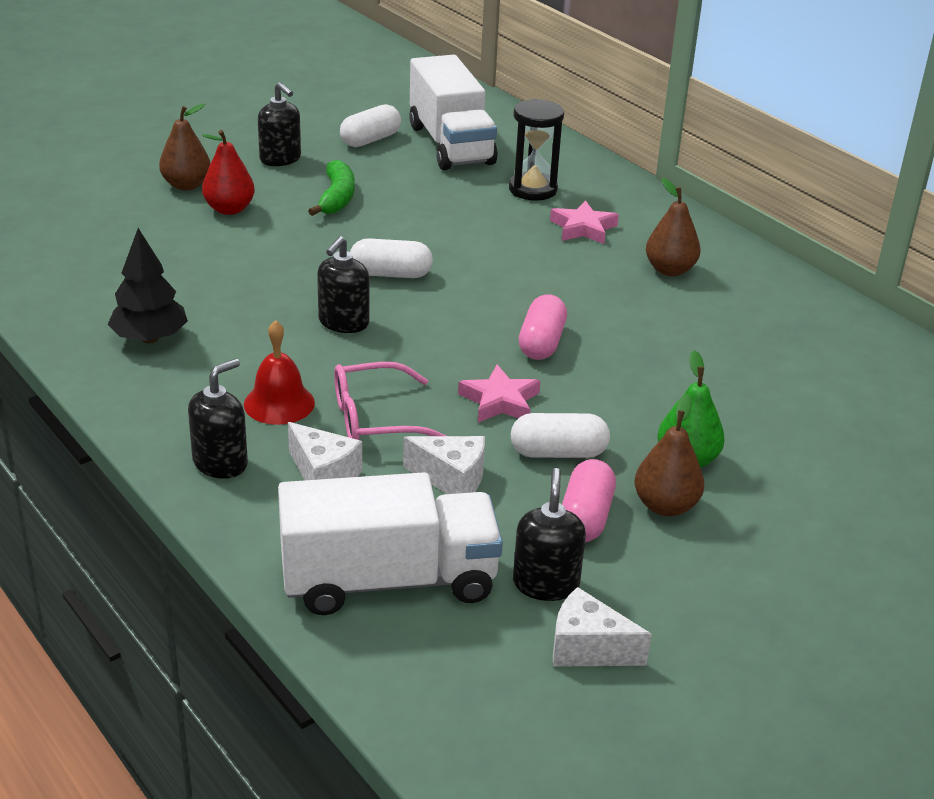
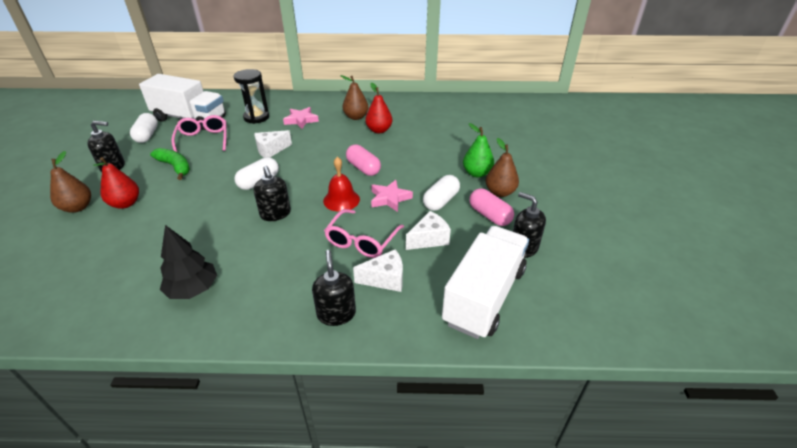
camera: 50 degrees left, 5 degrees up
red bell [244,320,315,425] -> red bell moved to [323,157,360,212]
white cheese [553,587,652,667] -> white cheese moved to [255,130,292,158]
none -> pink glasses [171,115,227,152]
none -> red pear [365,83,392,133]

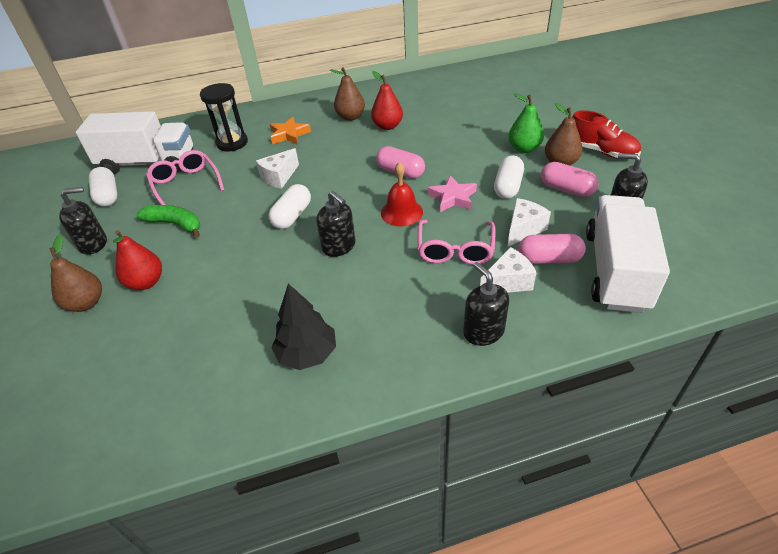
camera: 15 degrees left, 5 degrees up
pink star [283,107,319,129] -> orange star [270,117,311,145]
none -> pink capsule [518,234,586,264]
none -> red shoe [572,110,641,159]

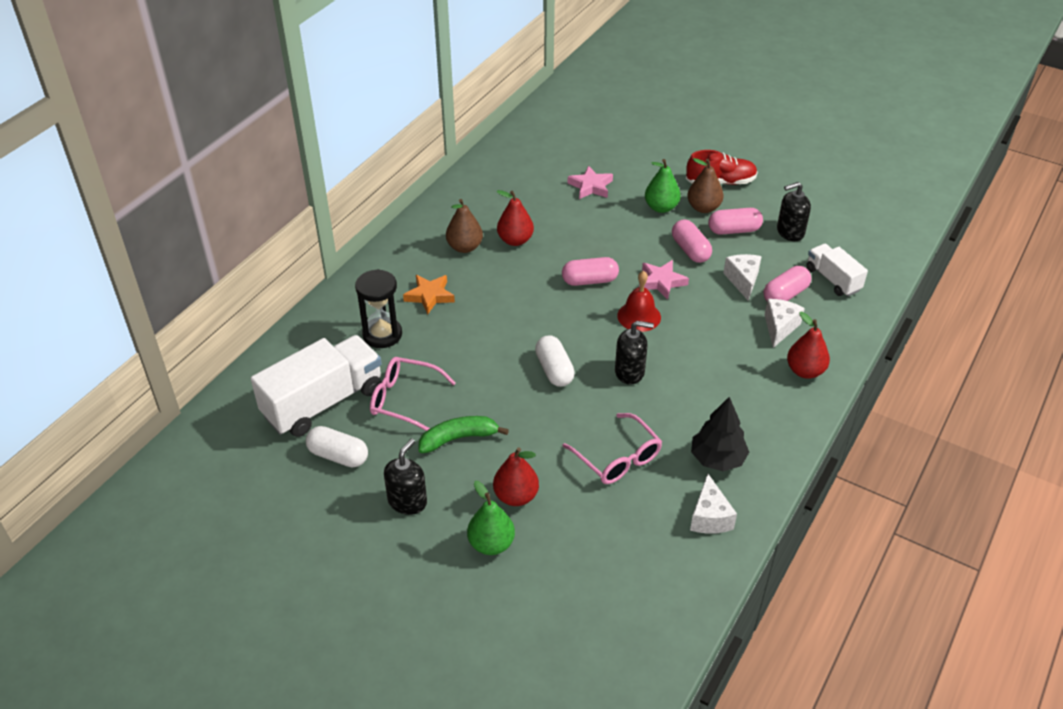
camera: 45 degrees left, 0 degrees up
brown pear [49,235,102,312] -> green pear [467,481,515,555]
white cheese [256,148,299,189] -> white cheese moved to [690,474,737,534]
pink glasses [418,220,496,265] -> pink glasses moved to [563,413,662,484]
black soap dispenser [463,262,509,346] -> red pear [787,312,830,379]
white capsule [494,155,524,199] -> pink capsule [672,219,712,263]
white truck [586,195,670,313] -> white truck [806,244,868,296], size x0.56
none -> pink star [568,165,613,199]

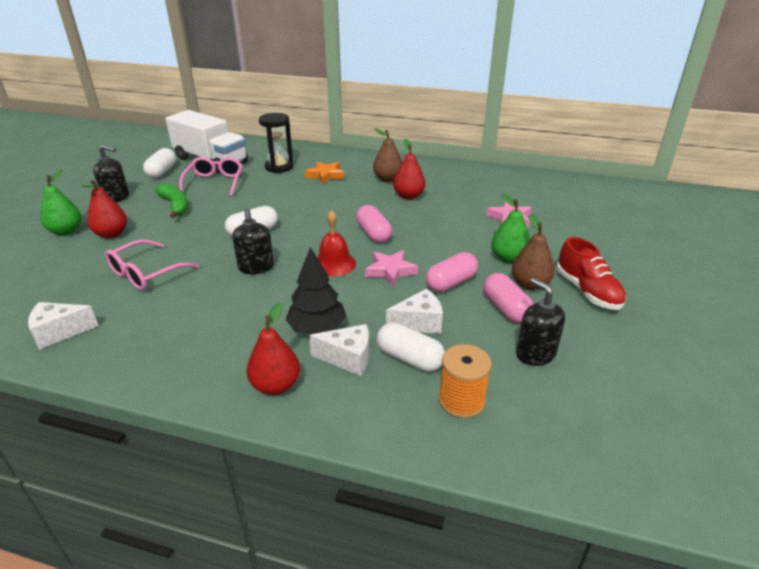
camera: 75 degrees right, 10 degrees down
black tree [691,397,749,471] -> black tree moved to [286,247,347,334]
pink capsule [764,266,811,301] -> white capsule [377,322,445,372]
white truck [806,244,868,296] -> orange spool [439,344,492,418]

